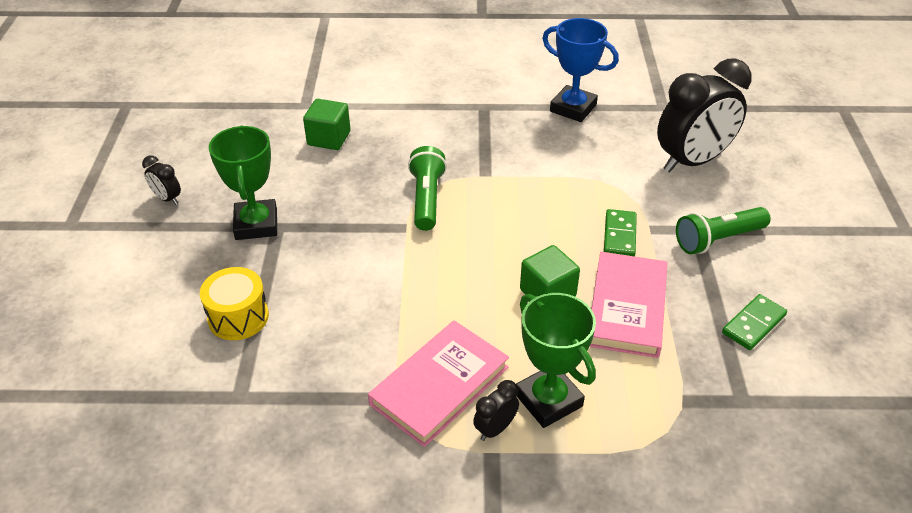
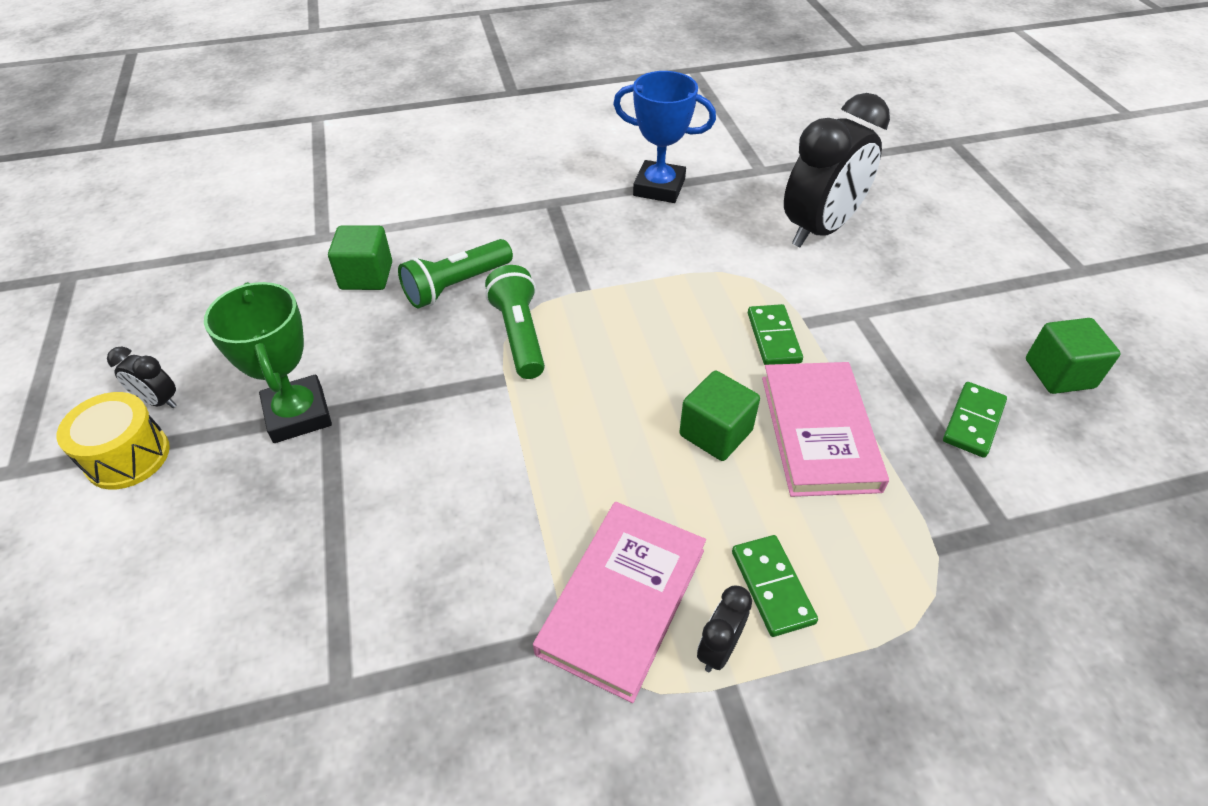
camera: 15 degrees left, 5 degrees up
yellow drum [200,267,269,340] -> yellow drum moved to [57,392,170,490]
green trophy [516,293,596,428] -> green domino [732,535,818,637]
green flashlight [676,207,771,254] -> green flashlight moved to [398,239,513,308]
none -> green cube [1026,318,1121,394]

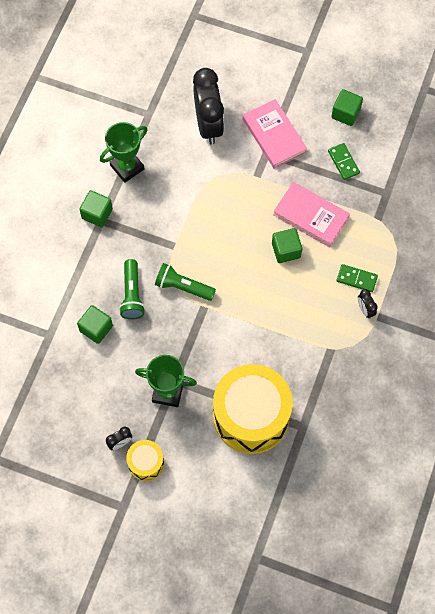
camera: 55 degrees left, 20 degrees up
pink book [533,502,706,703] -> pink book moved to [243,99,307,169]
blue trophy [613,71,716,203] -> green trophy [100,122,147,183]
green domino [748,304,803,365] -> none
none -> green cube [79,190,113,227]
none -> yellow drum [213,364,293,454]

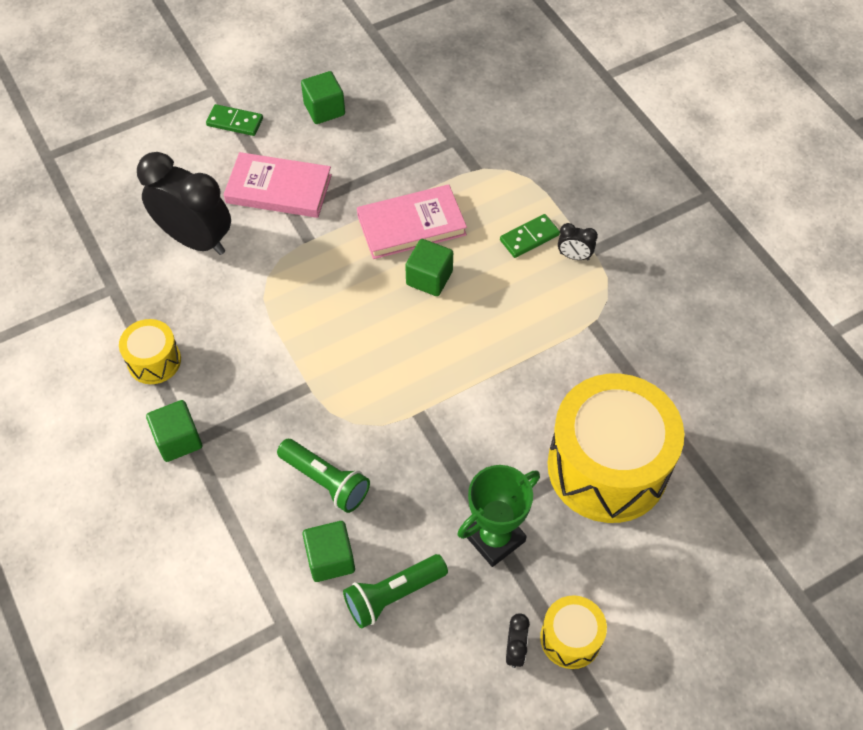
camera: 50 degrees left, 10 degrees down
green trophy [100,122,147,183] -> yellow drum [119,319,181,384]
green flashlight [155,263,216,301] -> green flashlight moved to [343,554,448,629]
green domino [328,143,360,180] -> green domino moved to [206,104,263,136]

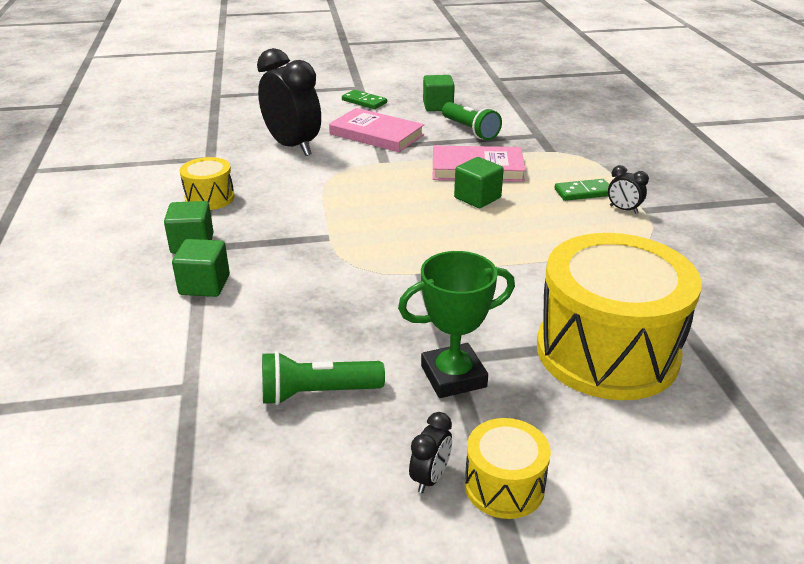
camera: 20 degrees right, 25 degrees down
green flashlight [277,439,370,513] -> green flashlight moved to [442,102,502,140]
green cube [302,521,355,582] -> green cube moved to [172,239,230,297]

